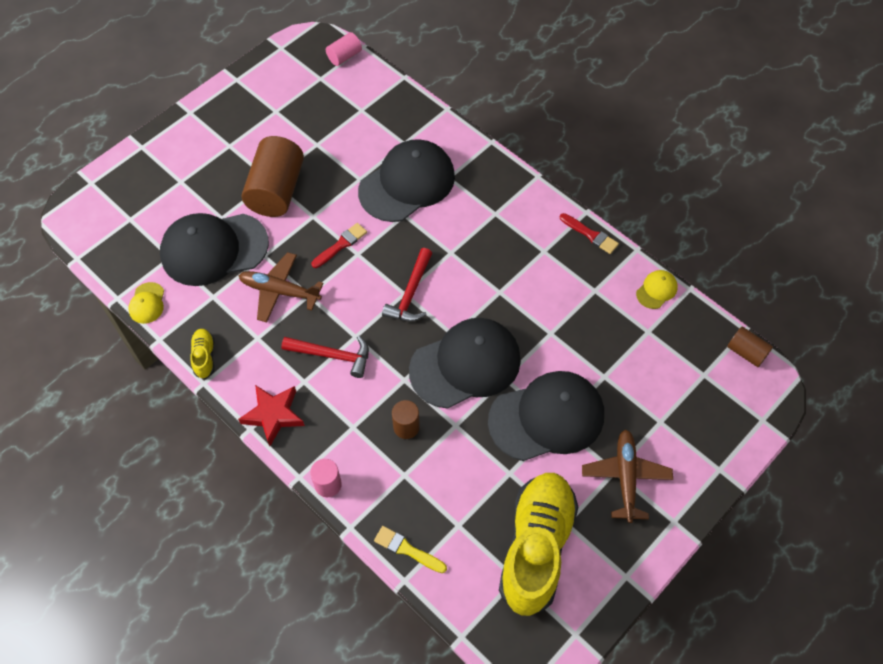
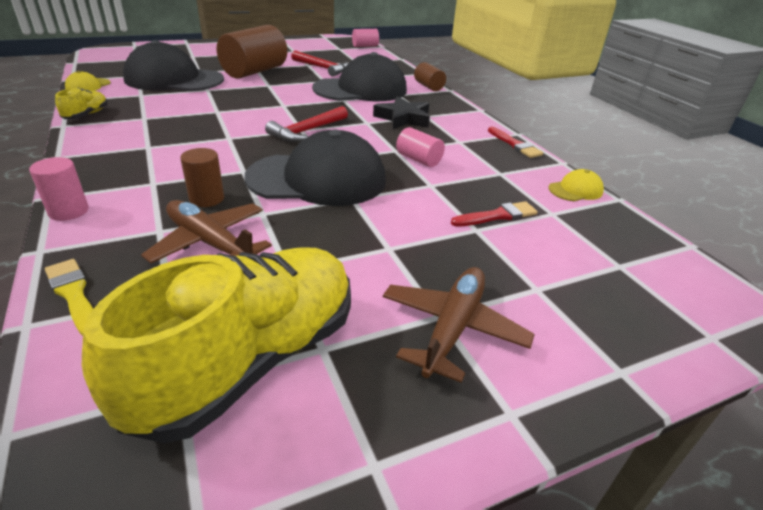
camera: 20 degrees right, 25 degrees down
red star [238,385,305,446] -> none
brown plane [239,252,324,322] -> brown plane moved to [141,200,272,263]
red hammer [281,336,369,378] -> red hammer moved to [291,50,348,76]
red brush [311,223,367,268] -> red brush moved to [451,201,538,227]
black cap [488,371,604,461] -> none
brown cylinder [727,327,773,367] -> brown cylinder moved to [414,62,446,91]
none -> black star [373,96,430,129]
none -> pink cylinder [396,127,445,167]

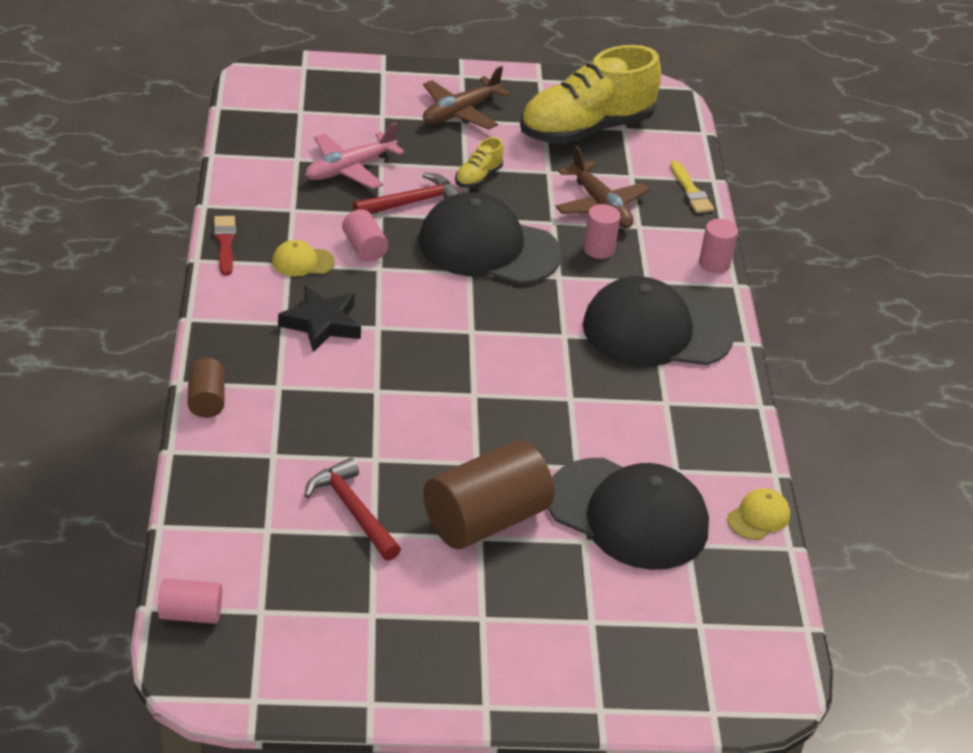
camera: 160 degrees left, 5 degrees up
yellow shoe [55,88,108,119] -> yellow shoe moved to [455,137,503,188]
brown cylinder [180,148,224,207] -> pink cylinder [583,204,620,259]
red hammer [265,106,348,142] -> red hammer moved to [353,173,459,214]
black cap [312,52,407,101] -> black cap moved to [583,276,734,366]
red brush [451,201,538,227] -> pink plane [305,122,405,189]
yellow cap [549,169,604,201] -> yellow cap moved to [272,240,335,276]

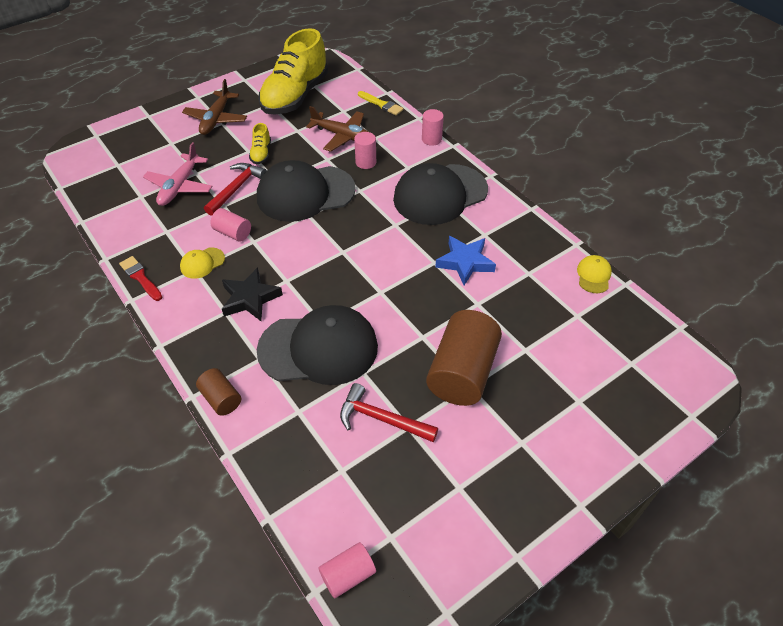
camera: 30 degrees left, 10 degrees up
black cap [548,458,709,570] -> black cap moved to [257,305,378,385]
none -> blue star [435,236,496,285]

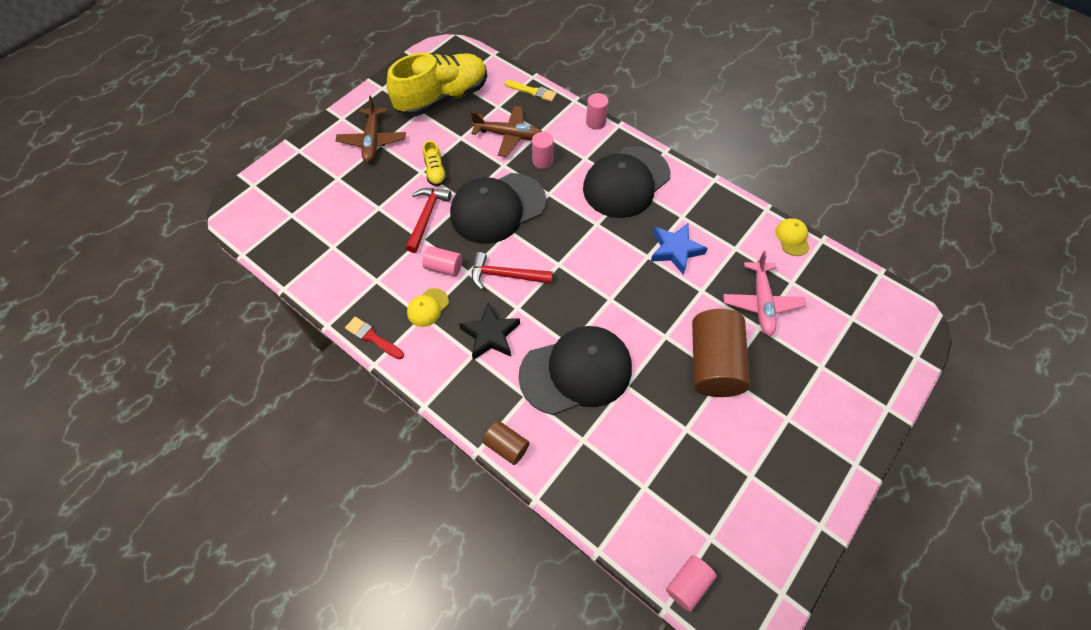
camera: 15 degrees left, 10 degrees up
pink plane [143,142,213,206] -> pink plane moved to [723,251,806,336]
yellow shoe [258,28,328,114] -> yellow shoe turned 135 degrees counterclockwise [387,53,487,117]
red hammer [340,383,438,442] -> red hammer moved to [472,252,553,290]

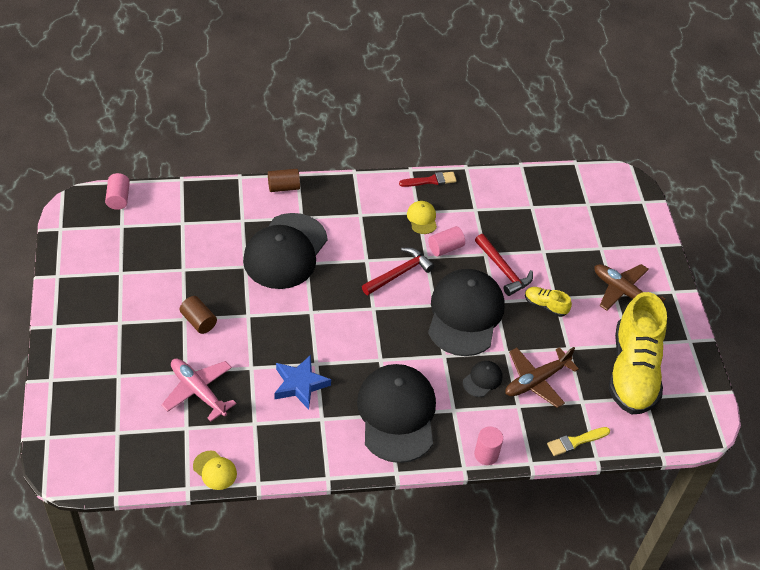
camera: 130 degrees right, 10 degrees down
black star [459,302,520,360] -> none
pink cylinder [532,132,554,169] -> black cap [463,361,502,397]
brown cylinder [692,309,750,397] -> brown cylinder [180,296,217,334], size x0.50

